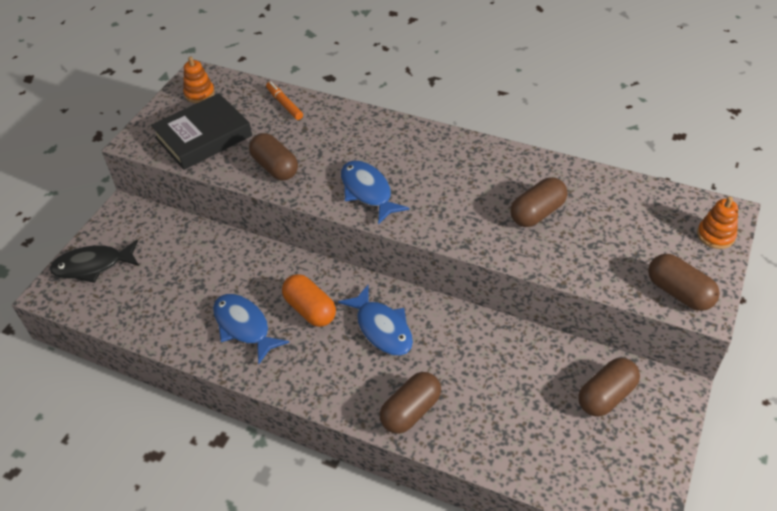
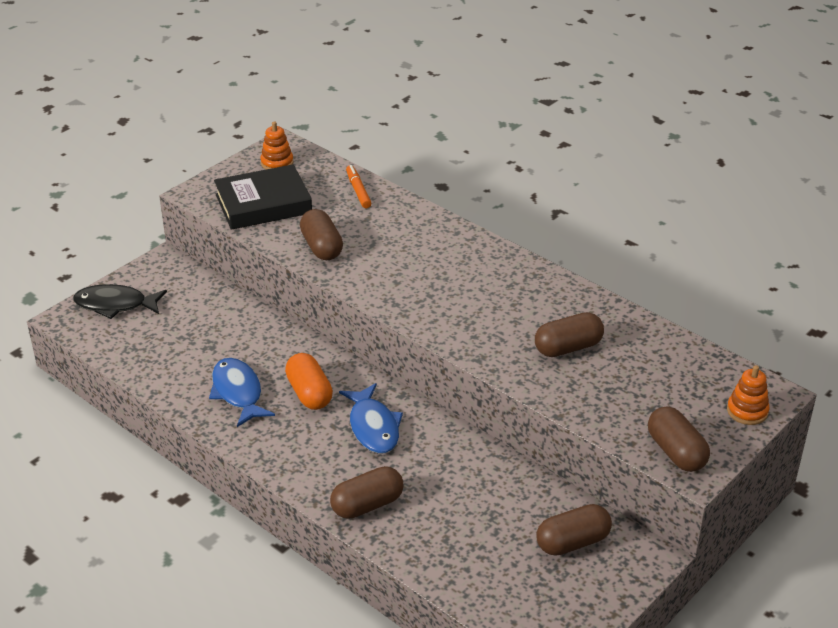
camera: 15 degrees right, 10 degrees down
blue fish [341,160,410,225] -> none

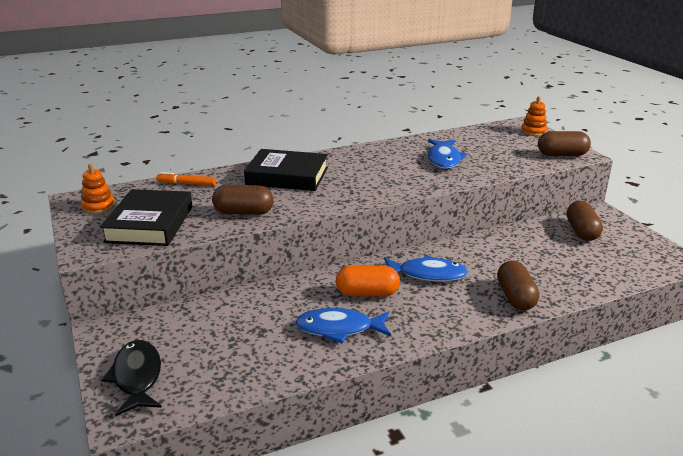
camera: 65 degrees left, 10 degrees down
black fish [73,284,167,319] -> black fish turned 135 degrees clockwise [102,340,162,416]
brown capsule [535,312,604,357] -> blue fish [428,139,467,169]
none -> black book [244,149,328,191]

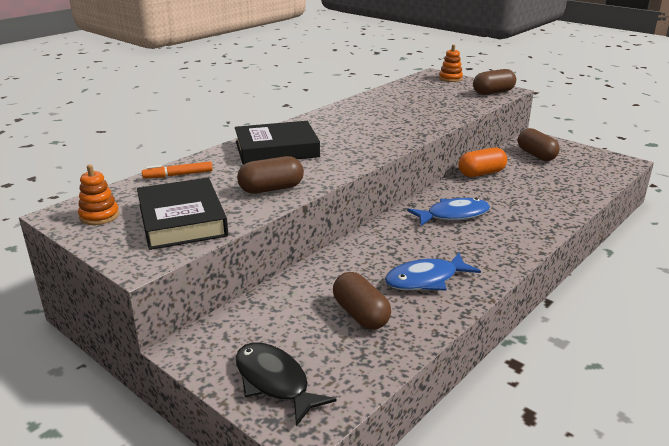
camera: 25 degrees left, 0 degrees up
orange capsule [336,265,400,297] -> orange capsule moved to [458,147,507,177]
blue fish [428,139,467,169] -> none
brown capsule [497,260,540,311] -> brown capsule moved to [333,272,391,330]

